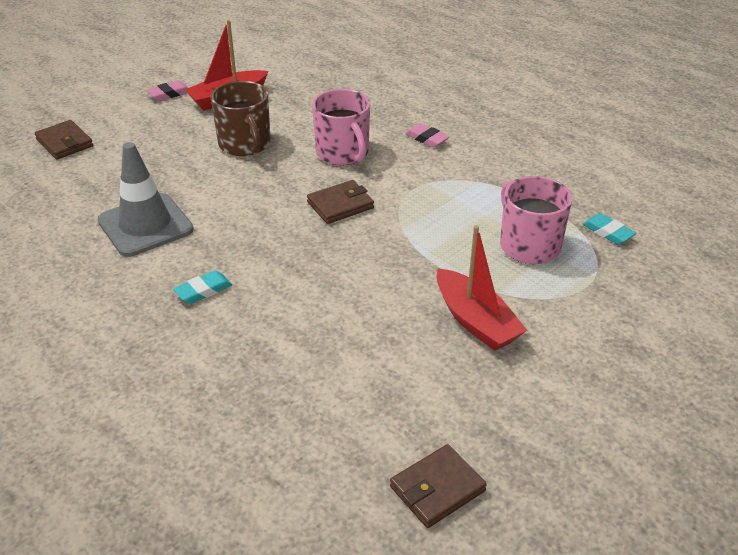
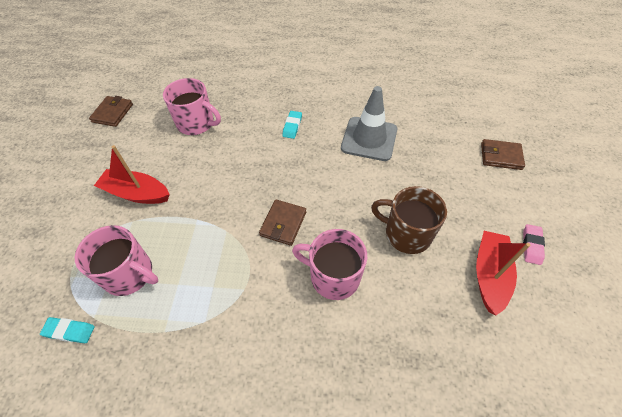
camera: 140 degrees right, 15 degrees up
pink eraser [405,123,449,147] -> none
none -> pink mug [163,78,221,135]

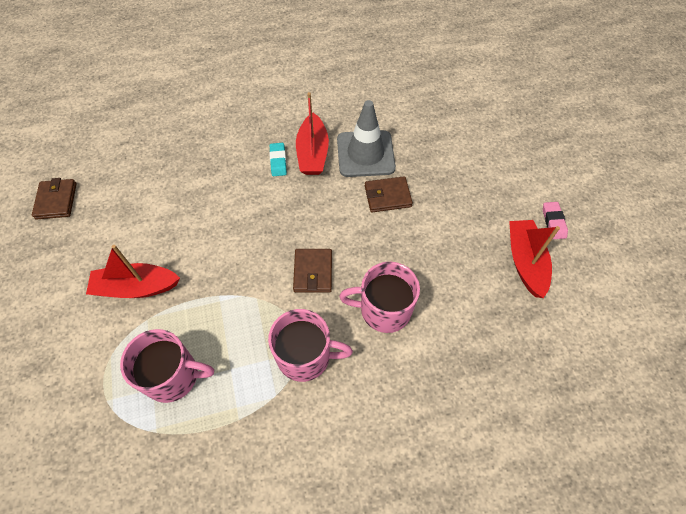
camera: 20 degrees left, 5 degrees up
turquoise eraser [40,317,94,343] -> none
pink mug [163,78,221,135] -> pink mug moved to [268,309,353,382]
brown mug [371,186,447,254] -> none
brown wallet [481,139,525,170] -> brown wallet moved to [365,176,413,212]
none -> red boat [296,92,329,175]

